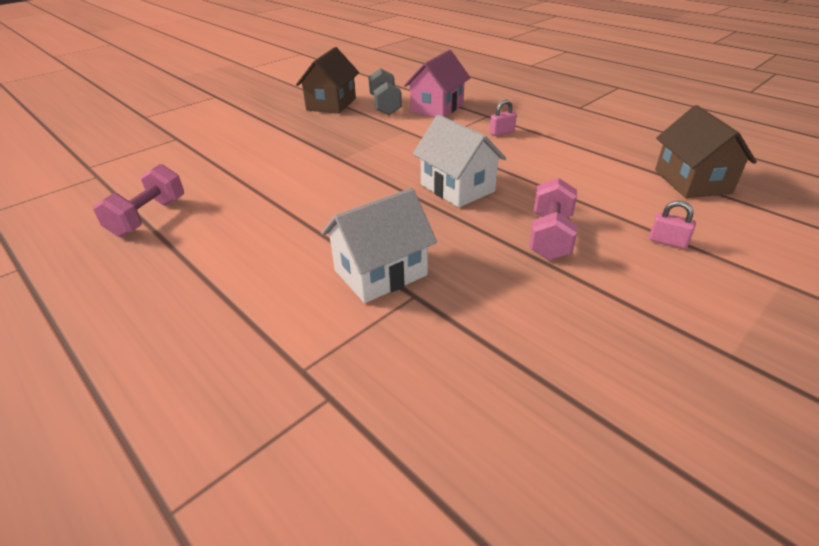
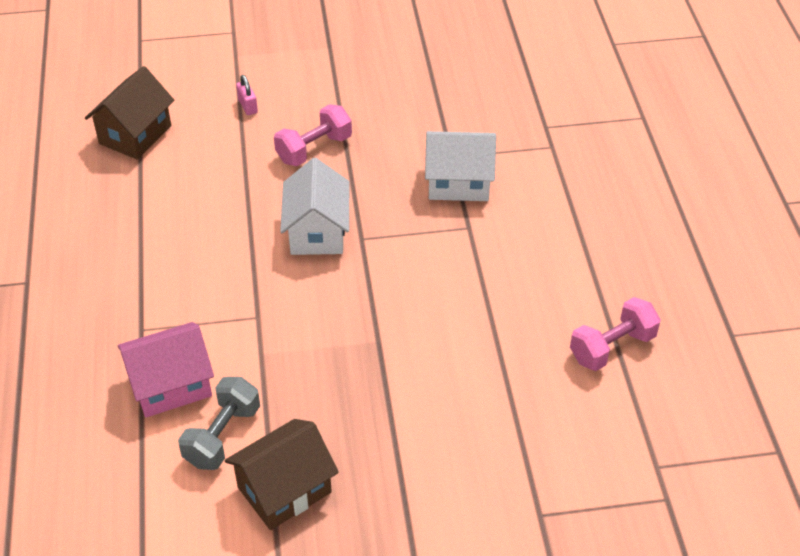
camera: 145 degrees left, 10 degrees up
pink padlock [489,100,517,136] -> none

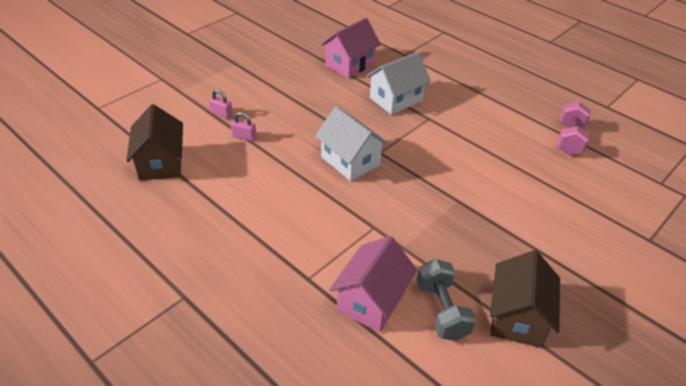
camera: 40 degrees left, 5 degrees down
pink dumbbell [274,104,352,166] -> none
none -> pink padlock [231,112,257,141]
none -> pink house [321,18,381,78]

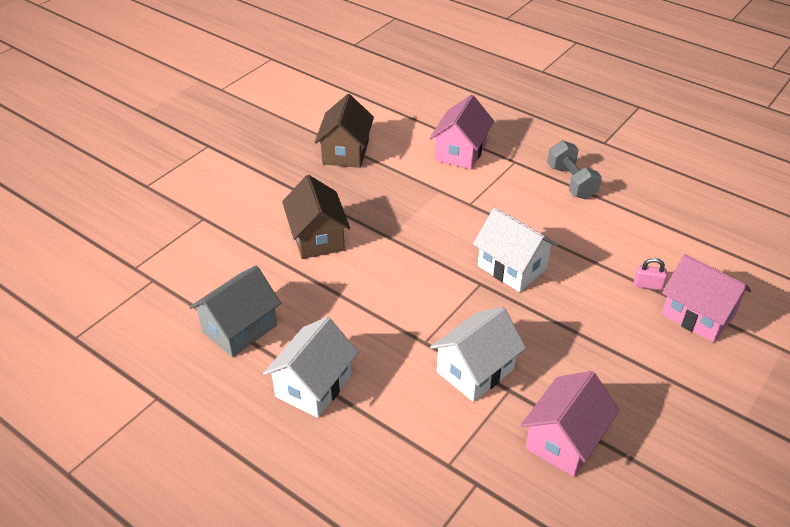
camera: 175 degrees right, 0 degrees up
brown house [126,104,183,181] -> brown house moved to [282,175,350,259]
pink padlock [209,89,233,119] -> pink house [661,254,751,343]
grey dumbbell [417,259,476,341] -> grey dumbbell moved to [547,140,602,199]
pink dumbbell [557,101,591,155] -> grey house [189,266,281,357]
none -> white house [263,317,358,418]

